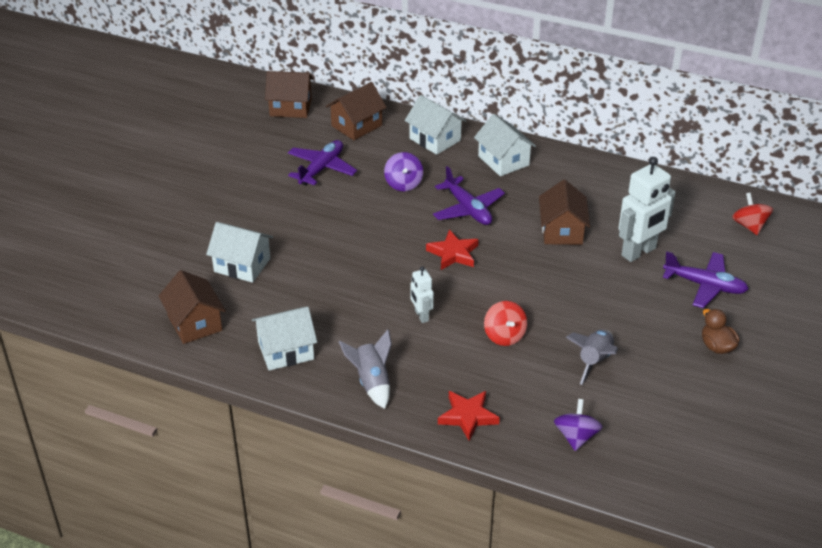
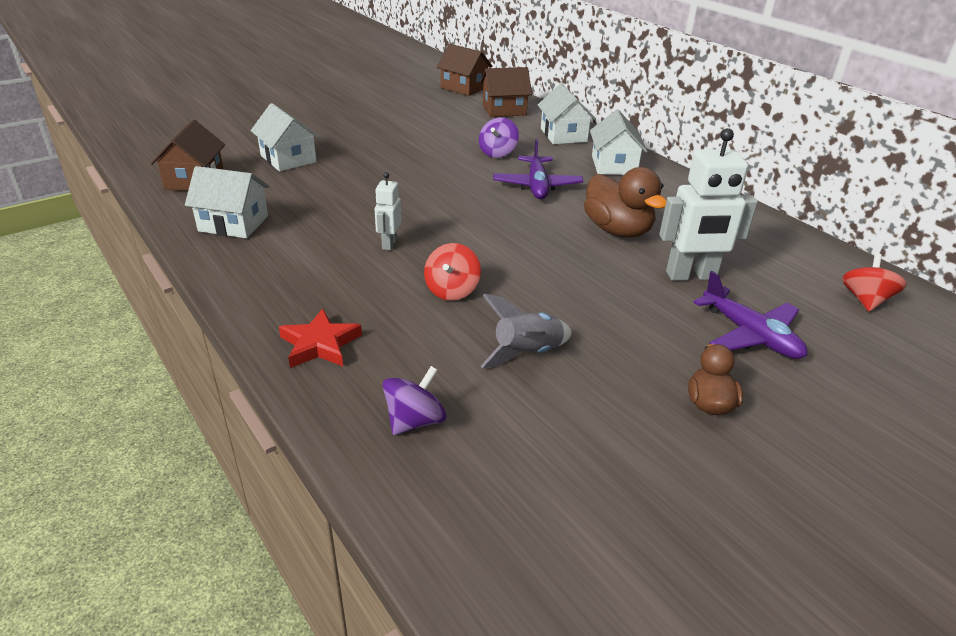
camera: 30 degrees right, 5 degrees down
purple plane [288,140,357,186] -> none
grey rocket [339,329,392,409] -> none
red star [426,229,479,270] -> none
brown house [539,180,590,245] -> brown duck [584,167,666,237]

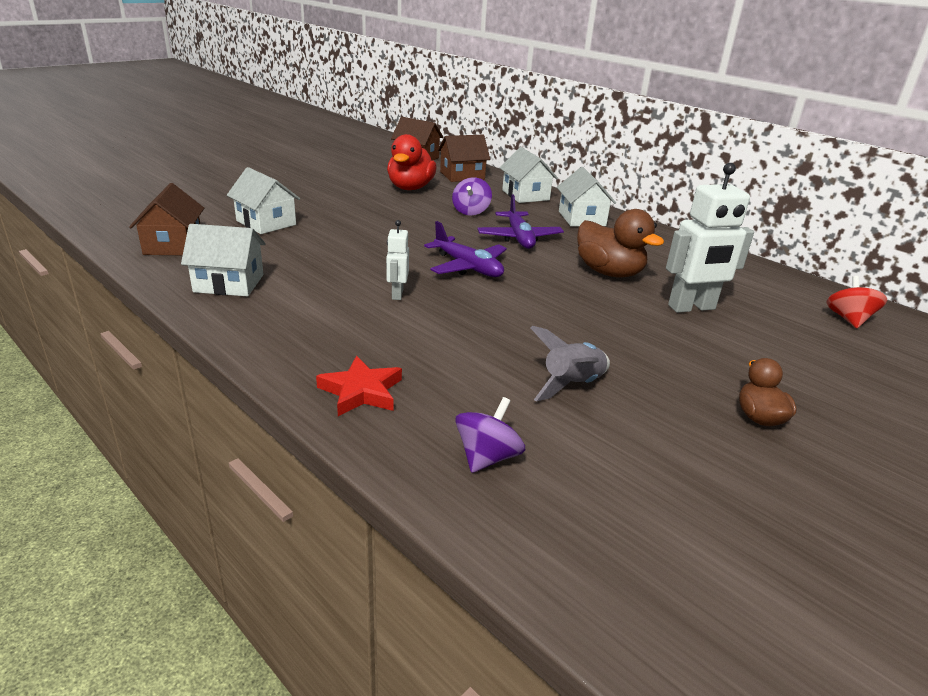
camera: 10 degrees left, 5 degrees down
red spinning top [424,243,481,301] -> none
purple plane [693,271,807,359] -> purple plane moved to [424,221,507,277]
none -> red duck [387,134,437,190]

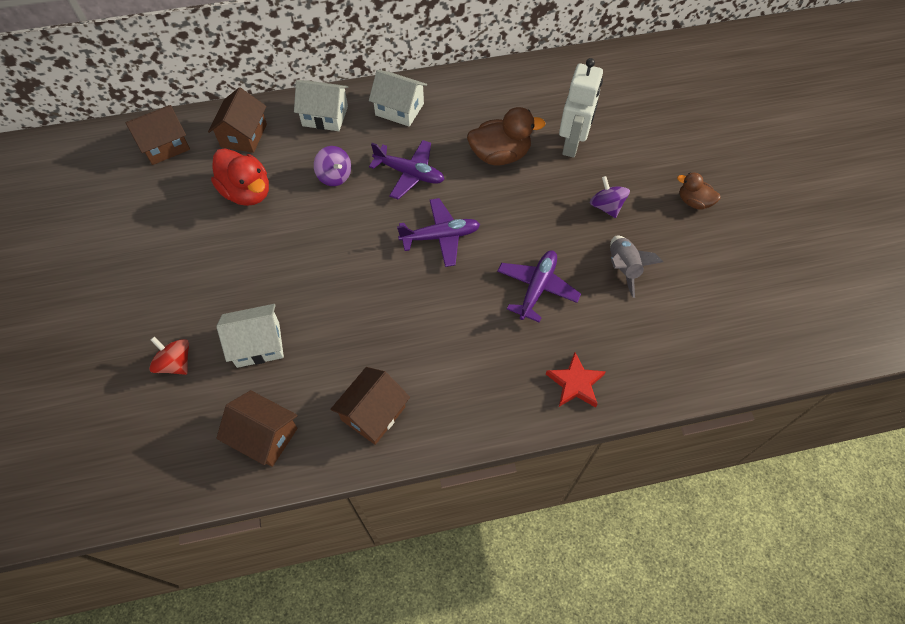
camera: 55 degrees left, 30 degrees up
white house [181,224,266,296] -> brown house [330,367,410,445]
white robot [386,220,409,300] -> none
purple spinning top [455,397,525,473] -> purple spinning top moved to [590,176,630,218]
red spinning top [826,276,887,328] -> red spinning top moved to [149,336,189,375]
none -> purple plane [497,250,581,322]

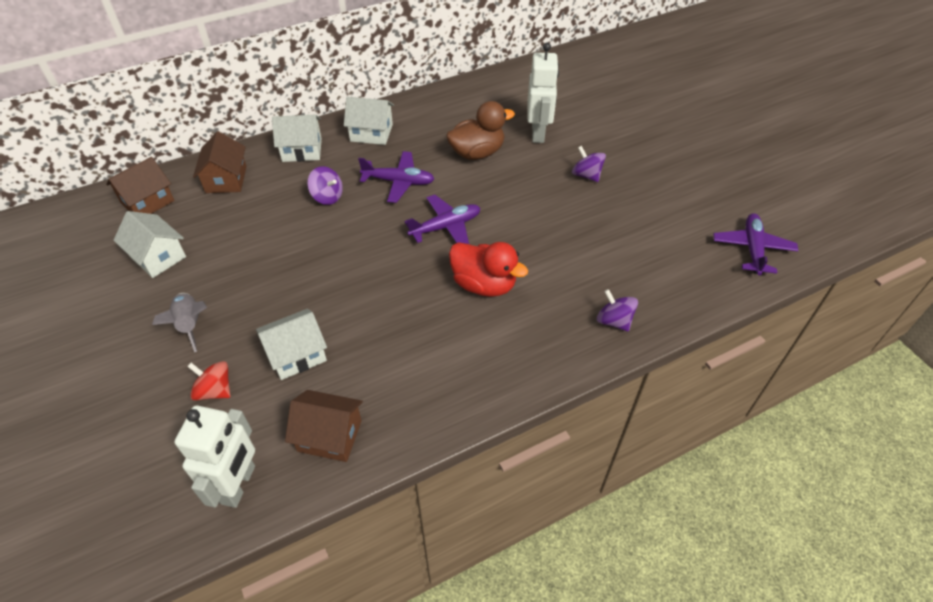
camera: 15 degrees left, 10 degrees down
red duck [211,148,269,206] -> red duck moved to [449,242,528,297]
brown house [330,367,410,445] -> none
purple plane [497,250,581,322] -> purple plane moved to [713,213,799,275]
red star [546,352,606,408] -> purple spinning top [597,289,638,332]
grey rocket [610,236,663,298] -> grey rocket moved to [152,293,207,352]
brown duck [677,172,721,210] -> none
none -> white house [114,211,186,278]
none -> white robot [174,406,255,508]

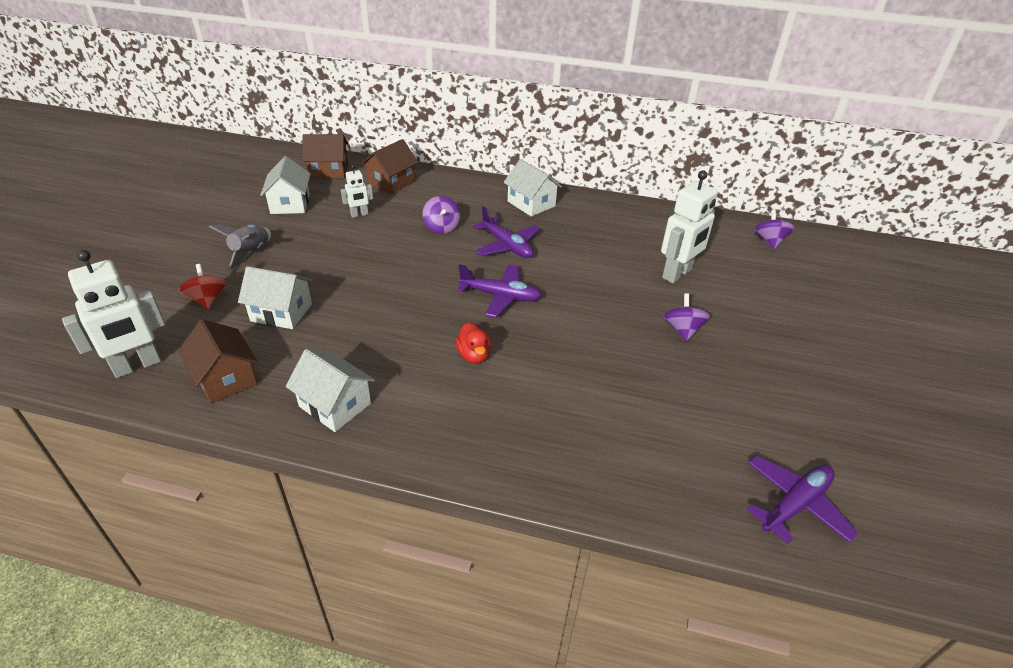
camera: 40 degrees right, 10 degrees down
white house [272,115,322,162] -> white house moved to [286,349,375,432]
brown duck [446,101,515,160] -> none
red duck [449,242,528,297] -> red duck [455,322,491,363], size x0.58
purple spinning top [597,289,638,332] -> purple spinning top moved to [754,210,794,249]
none -> white robot [341,165,373,218]

